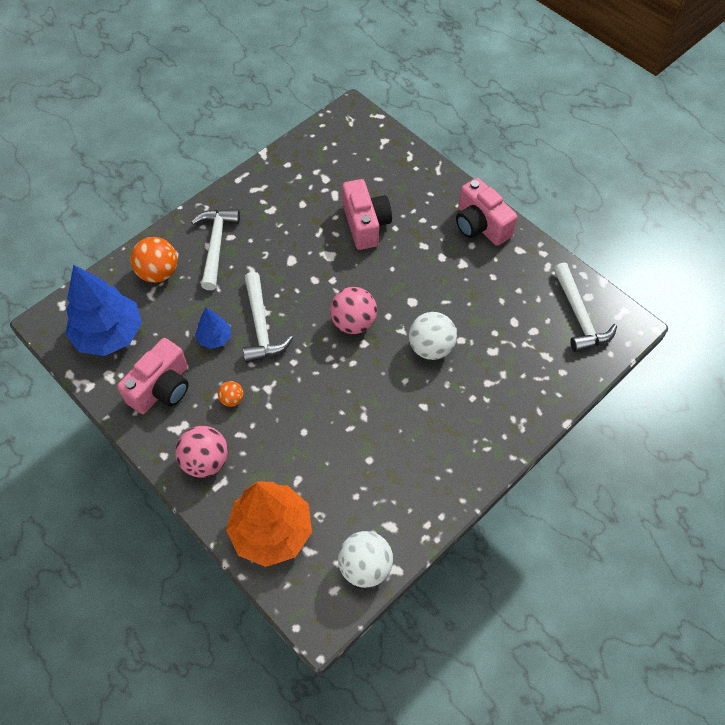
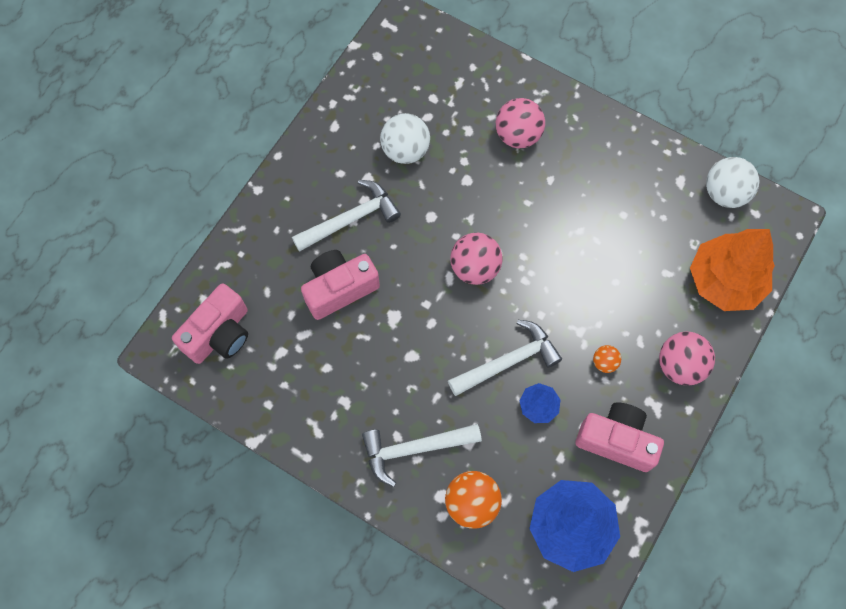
camera: 105 degrees left, 10 degrees up
white ball [409,312,457,360] -> white ball moved to [380,113,430,164]
pink camera [456,178,518,246] -> pink camera moved to [172,283,248,364]
white hammer [554,263,617,352] -> white hammer moved to [292,180,401,252]
none -> pink ball [496,98,545,148]

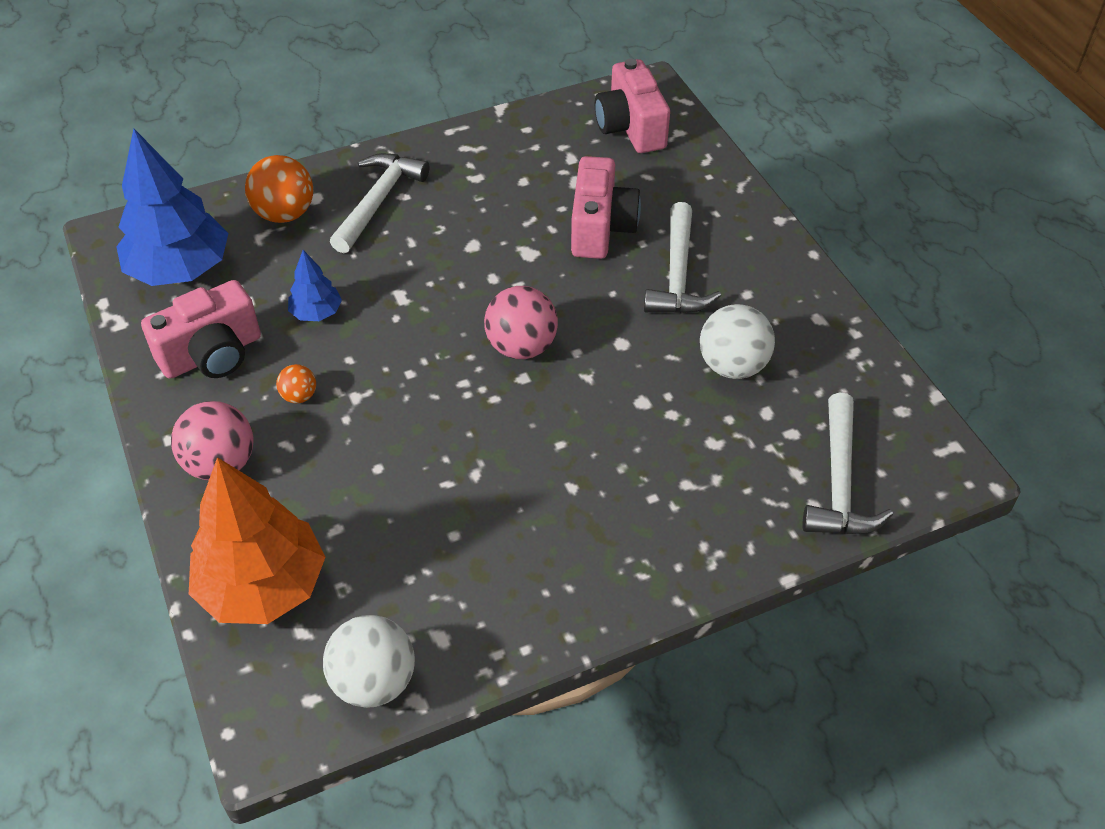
camera: 125 degrees right, 20 degrees down
white hammer [448,320,562,396] -> white hammer moved to [803,393,893,534]
pink ball [496,98,545,148] -> none

